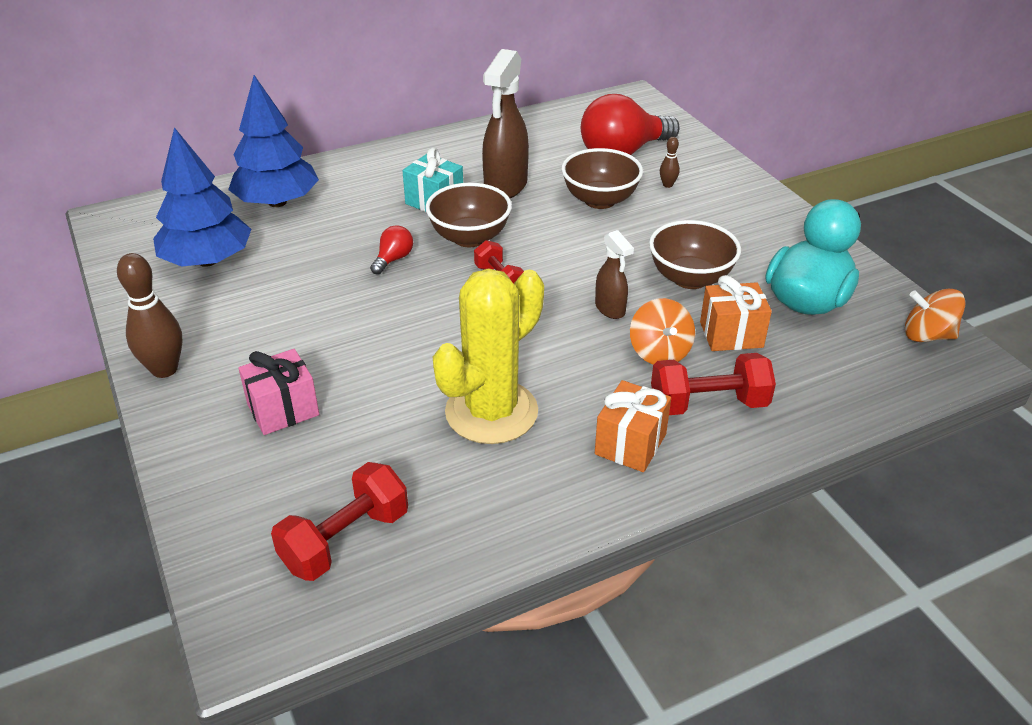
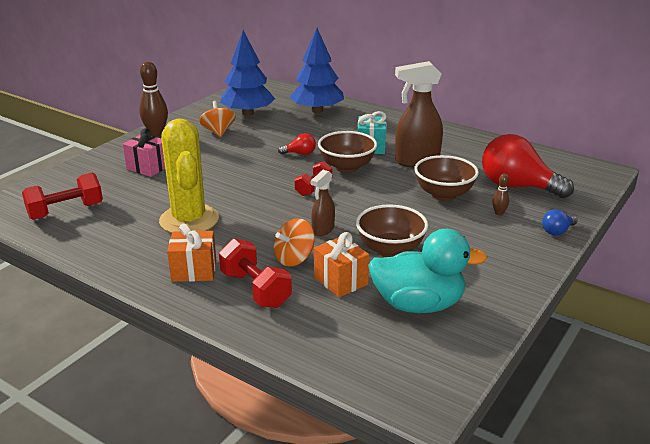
camera: 60 degrees right, 10 degrees down
red dumbbell [271,462,408,581] -> red dumbbell turned 45 degrees counterclockwise [22,173,103,220]
yellow cactus [433,268,544,444] -> yellow cactus turned 60 degrees clockwise [159,119,219,233]
orange spinning top [905,289,965,342] -> orange spinning top moved to [199,101,236,137]
none -> blue light bulb [542,209,578,236]

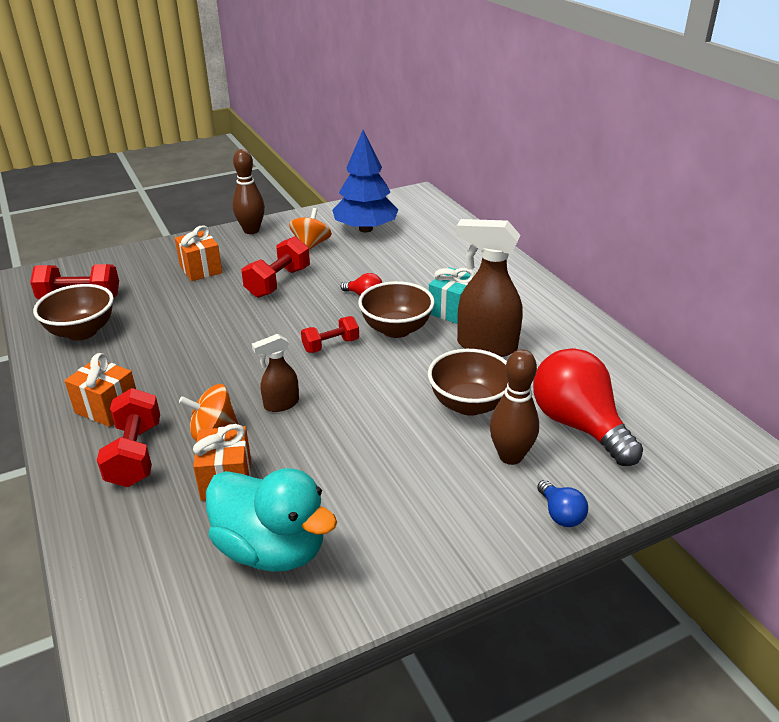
camera: 30 degrees right, 5 degrees up
pink gift [123,128,165,177] -> orange gift [175,225,222,281]
yellow cactus [159,119,219,233] -> none
blue tree [290,28,344,113] -> none
brown bowl [356,204,428,257] -> brown bowl moved to [33,284,114,340]
brown bowling pin [492,174,509,215] -> brown bowling pin [490,349,539,465], size x2.05
blue light bulb [542,209,578,236] -> blue light bulb turned 105 degrees counterclockwise [537,480,588,527]
none -> red dumbbell [242,236,310,298]

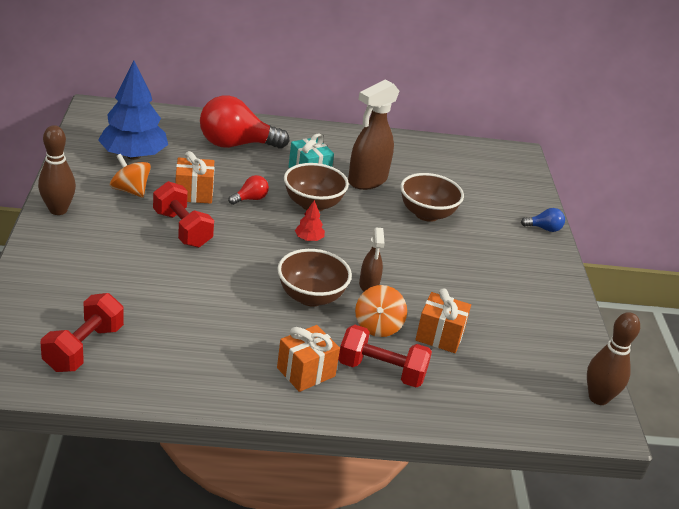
camera: 70 degrees left, 0 degrees up
brown bowl [33,284,114,340] -> brown bowl moved to [277,249,352,306]
orange gift [175,225,222,281] -> orange gift moved to [176,151,215,204]
turquoise duck [206,468,337,572] -> none
red dumbbell [301,316,359,353] -> red tree [295,200,325,241]
brown bowling pin [490,349,539,465] -> brown bowling pin moved to [587,312,640,405]
red light bulb [533,348,643,466] -> red light bulb moved to [200,95,289,149]

